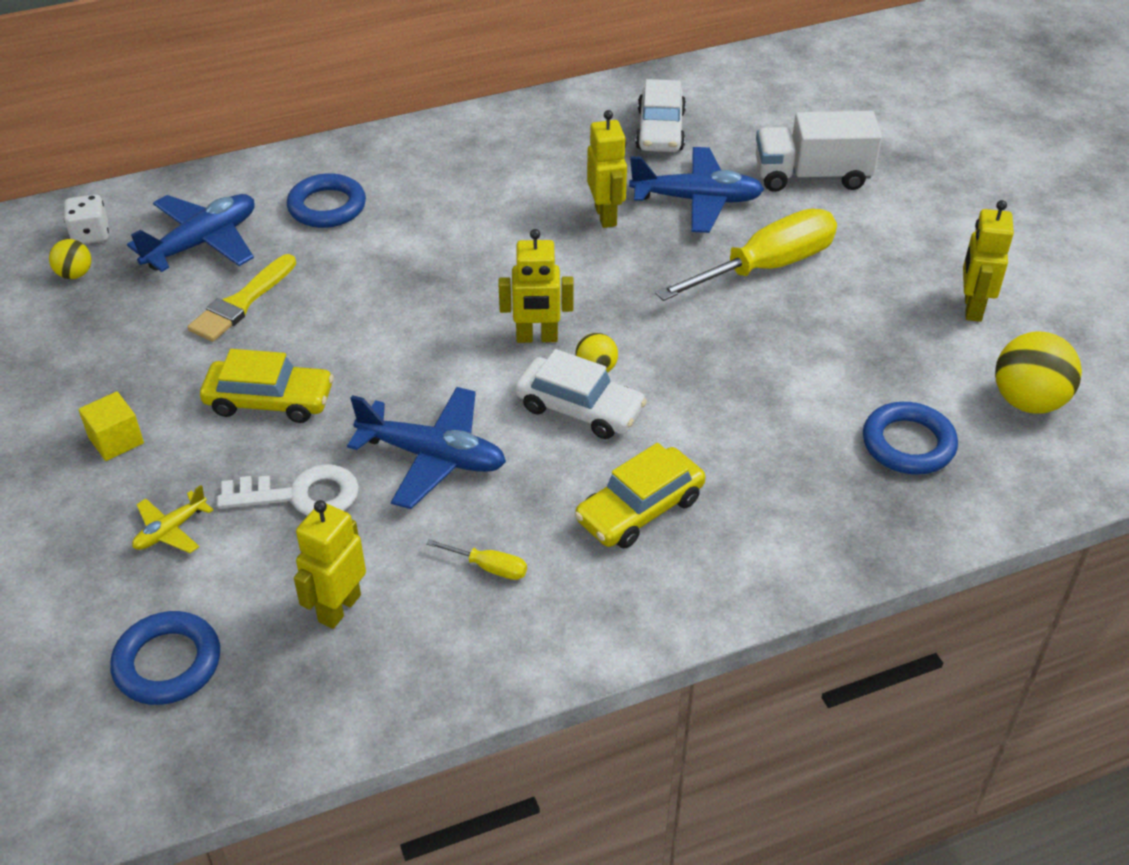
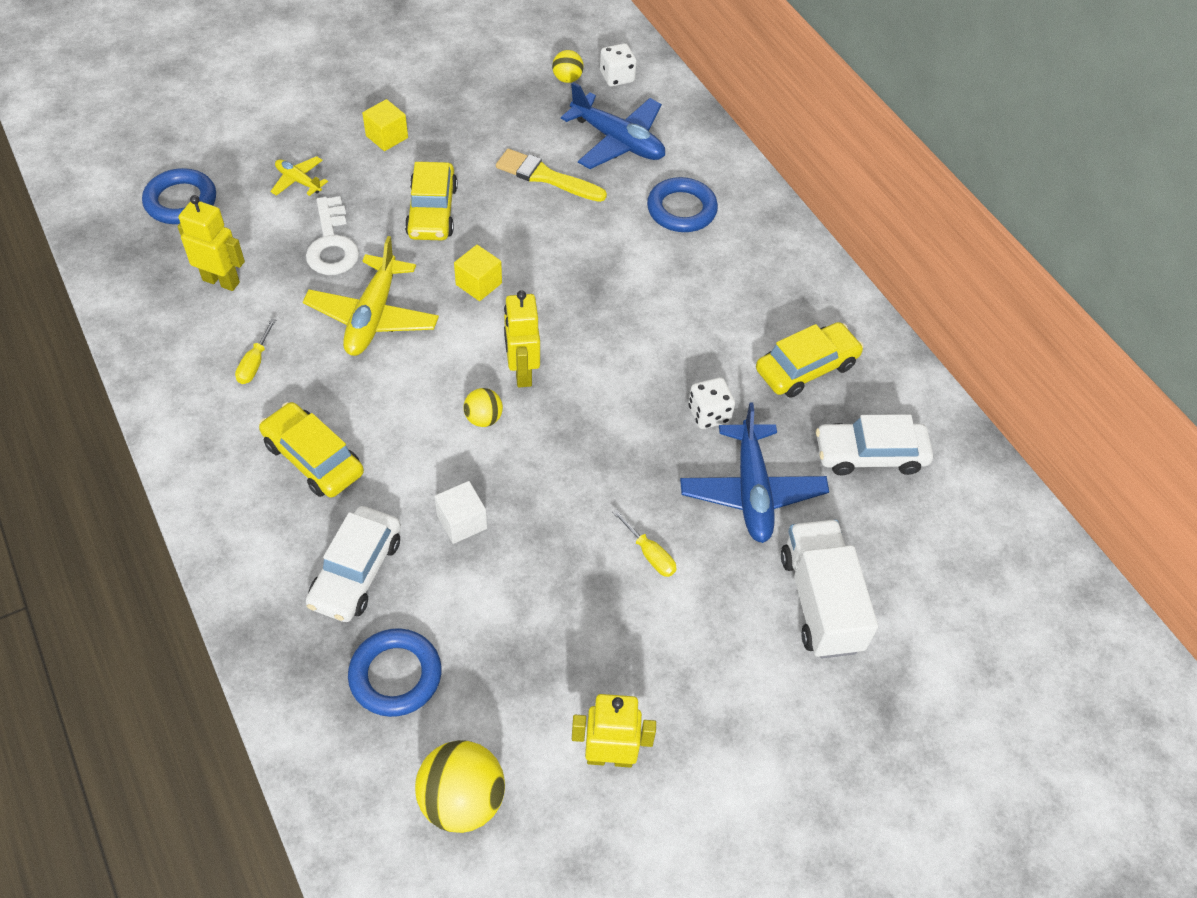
camera: 80 degrees right, 10 degrees up
blue plane [347,387,506,509] -> yellow plane [303,236,439,356]
white car [515,349,647,439] -> white car moved to [306,506,401,622]
yellow robot [587,110,627,228] -> white dice [688,377,735,429]
yellow screwdriver [655,208,837,301] -> yellow screwdriver [612,509,676,577], size x0.41
none -> white cube [434,481,487,544]
none -> yellow cube [454,245,502,301]
none -> yellow car [756,322,864,398]

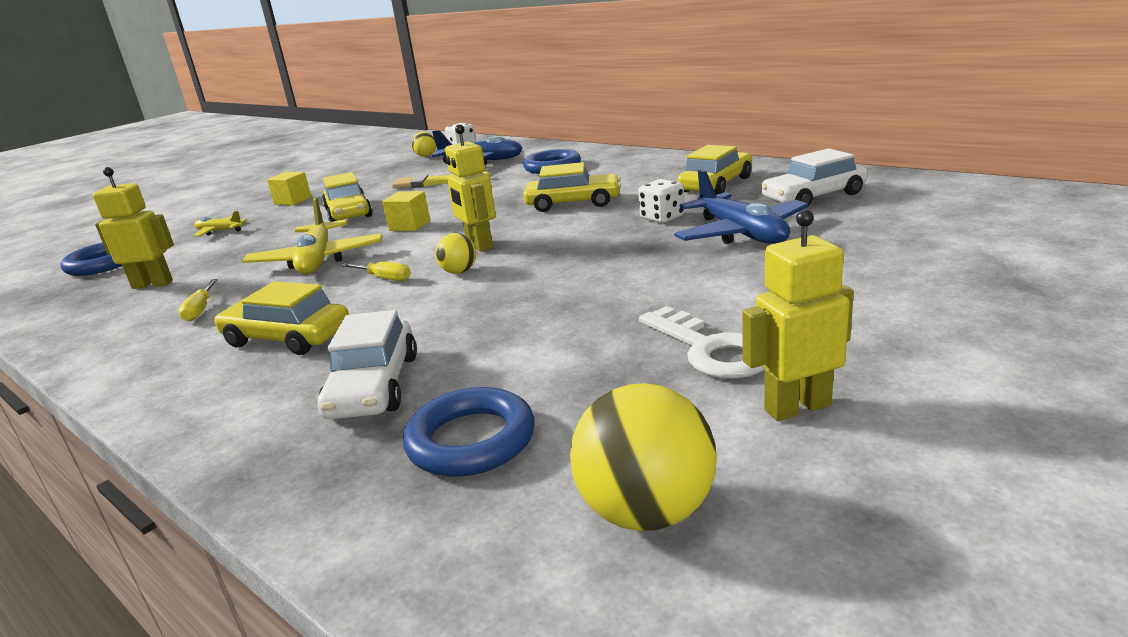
camera: 15 degrees left, 30 degrees down
white key [306,196,359,275] -> white key moved to [639,306,765,379]
white cube [434,481,487,544] -> none
yellow screwdriver [612,509,676,577] -> yellow screwdriver moved to [341,262,411,281]
white truck [781,520,878,658] -> none
none -> yellow car [524,162,621,212]

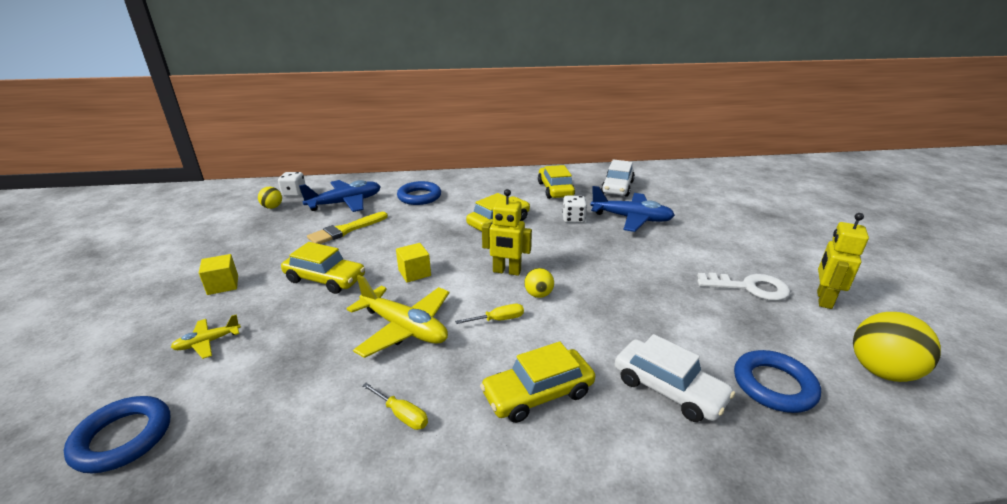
camera: 50 degrees left, 5 degrees up
yellow robot [93,167,174,289] -> none

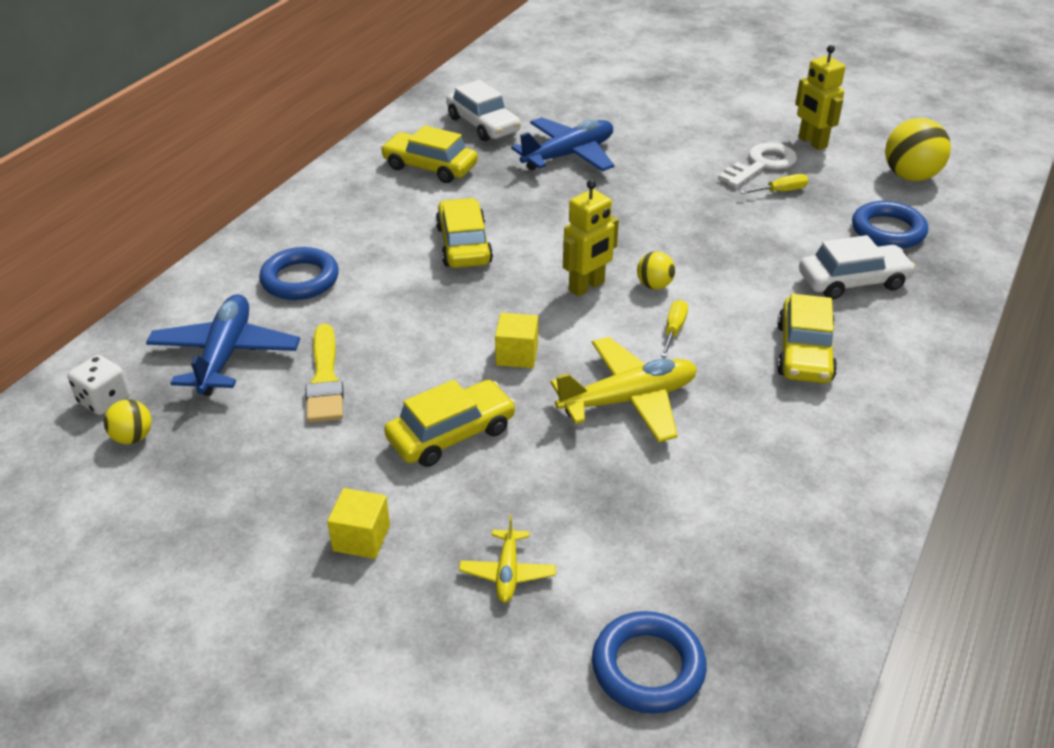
camera: 55 degrees left, 10 degrees up
yellow screwdriver [362,383,428,430] -> yellow screwdriver moved to [740,174,808,194]
white dice [562,195,587,223] -> none

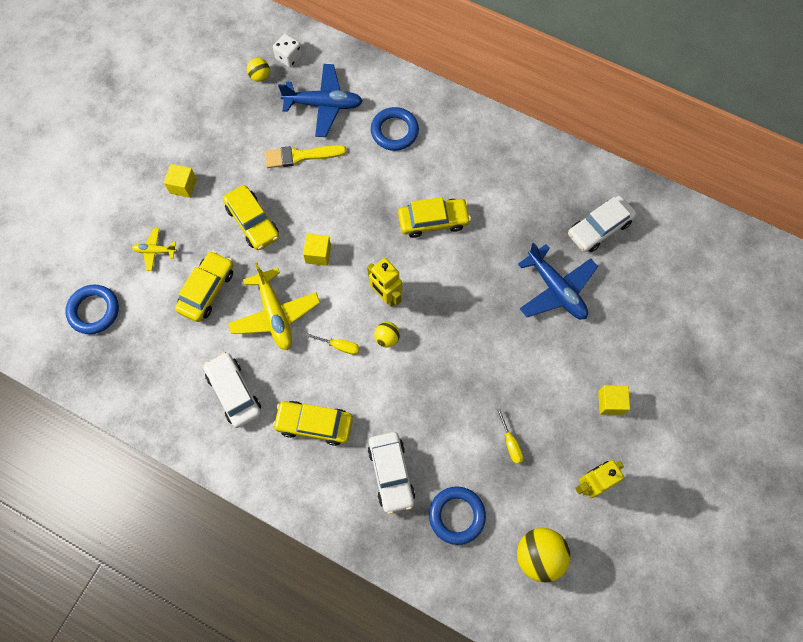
camera: 90 degrees right, 30 degrees up
yellow car [381,125,478,183] -> yellow car moved to [175,251,234,322]
white key [718,143,797,188] -> none
none -> white car [203,352,261,428]
none -> yellow cube [598,385,630,415]

